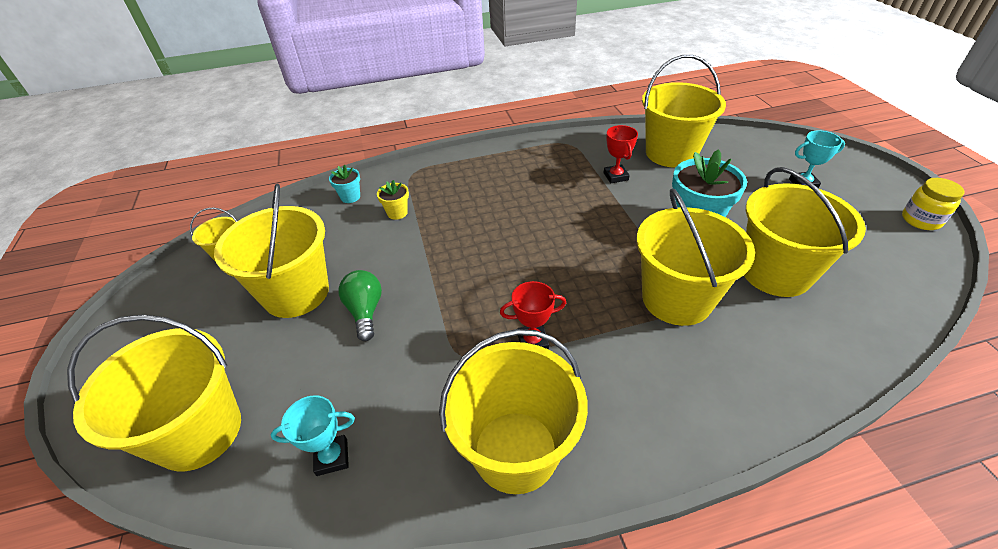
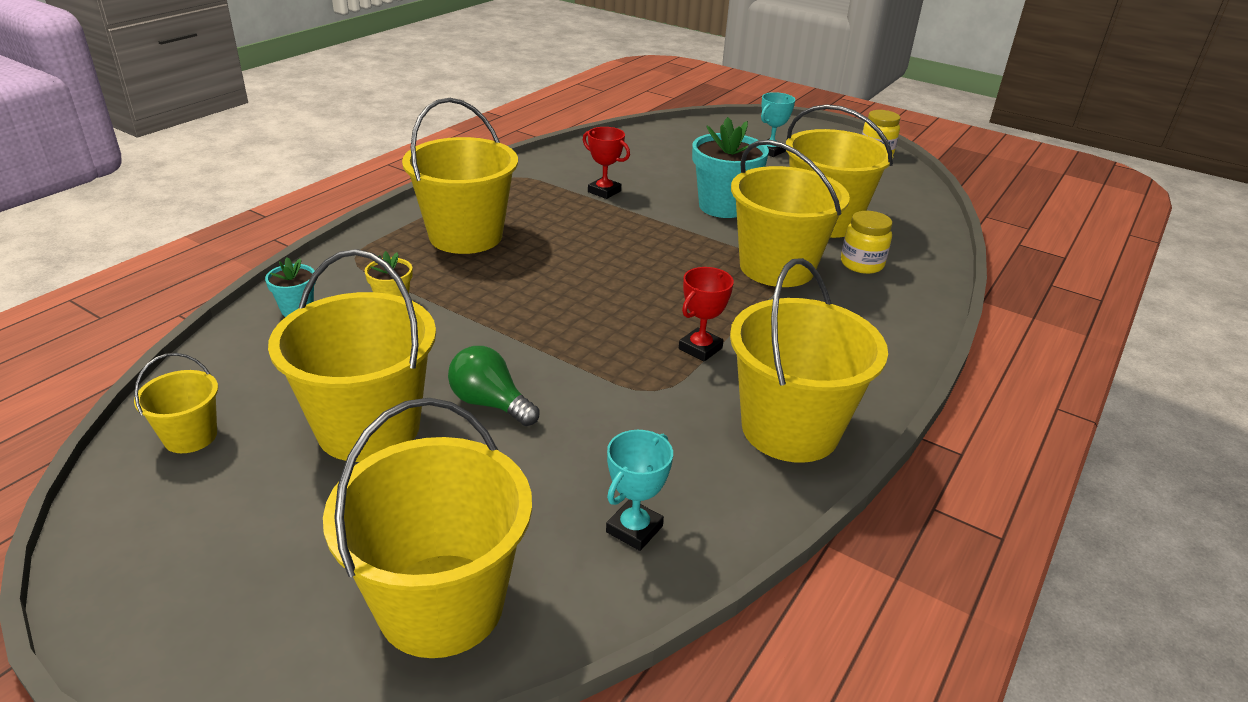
camera: 45 degrees left, 10 degrees down
yellow bucket [642,55,726,168] -> yellow bucket moved to [402,98,518,254]
none -> yellow jar [841,211,893,274]

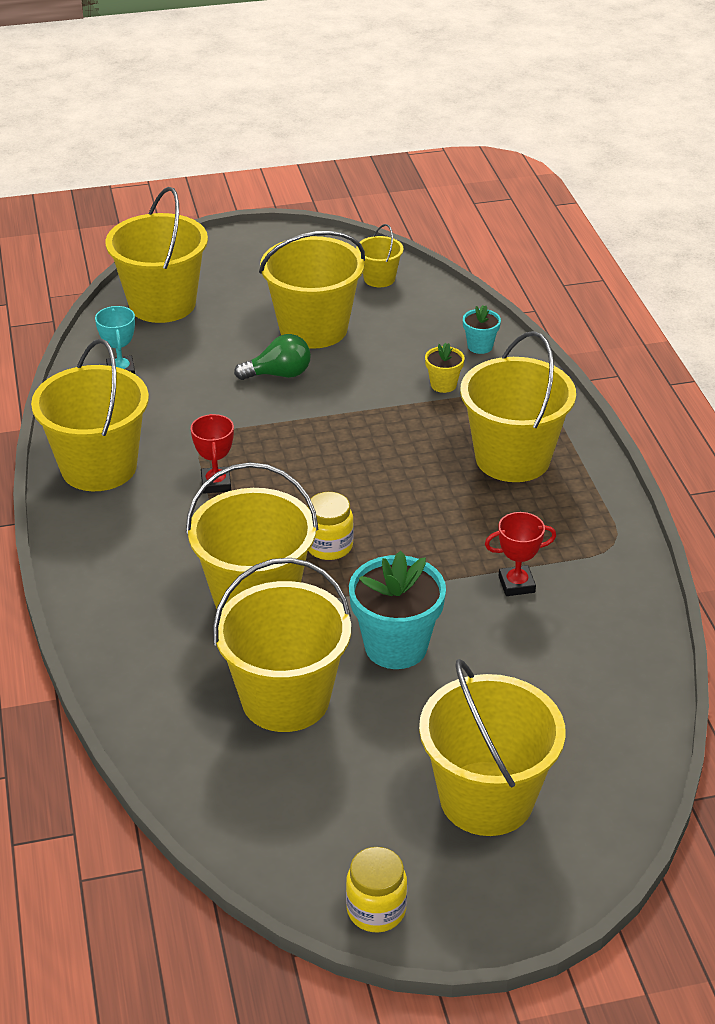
camera: 135 degrees right, 5 degrees up
turquoise trophy [761,92,795,157] -> yellow bucket [419,659,566,836]
yellow jar [841,211,893,274] -> yellow jar moved to [307,492,354,560]

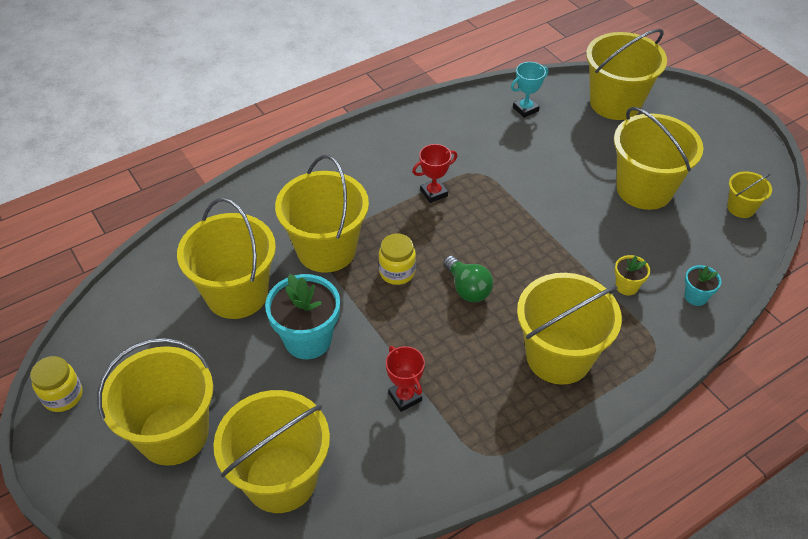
camera: 70 degrees right, 10 degrees up
yellow bucket [31,339,149,491] -> yellow bucket moved to [213,390,330,513]
green light bulb [234,334,311,380] -> green light bulb moved to [443,255,493,302]

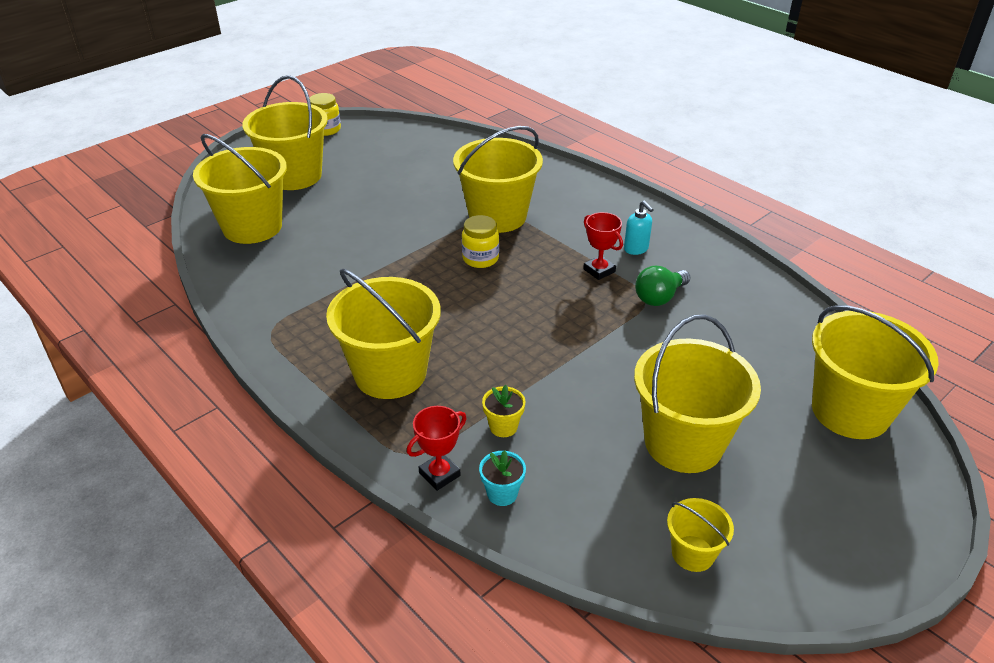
camera: 80 degrees right, 10 degrees down
yellow bucket [177,198,276,319] -> none
turquoise flower pot [265,274,340,359] -> none
red trophy [386,346,425,412] -> red trophy moved to [407,406,467,491]
green light bulb [443,255,493,302] -> green light bulb moved to [635,265,691,306]
turquoise trophy [511,62,549,118] -> none
none -> turquoise soap dispenser [624,201,654,255]

